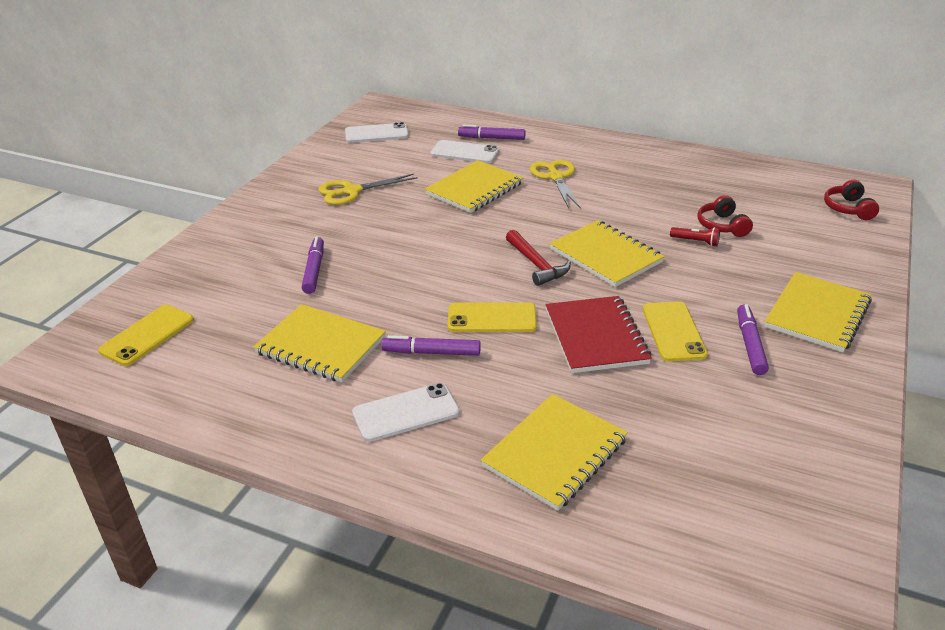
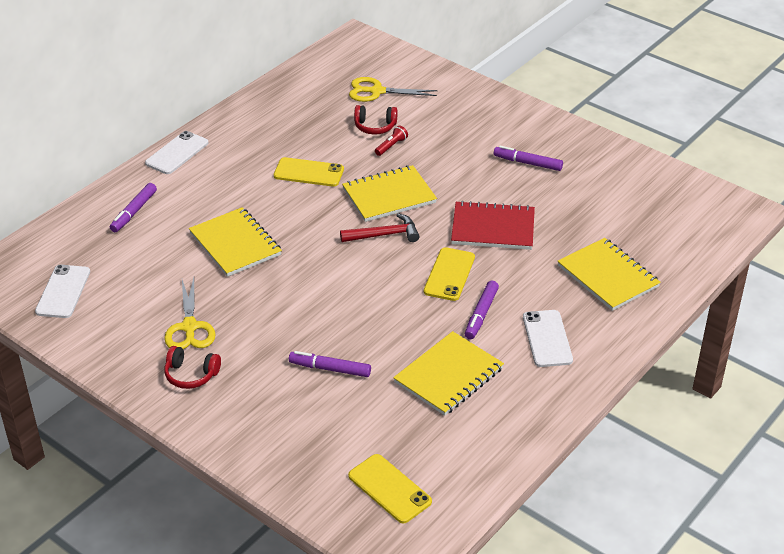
camera: 75 degrees left, 5 degrees up
white phone [430,140,500,163] -> white phone moved to [145,131,208,174]
yellow scissors [530,159,581,208] -> yellow scissors moved to [349,77,438,102]
yellow phone [643,301,708,361] -> yellow phone moved to [274,157,344,187]
yellow notebook [764,272,872,352] -> none
red headphones [824,180,879,220] -> red headphones moved to [164,346,221,389]

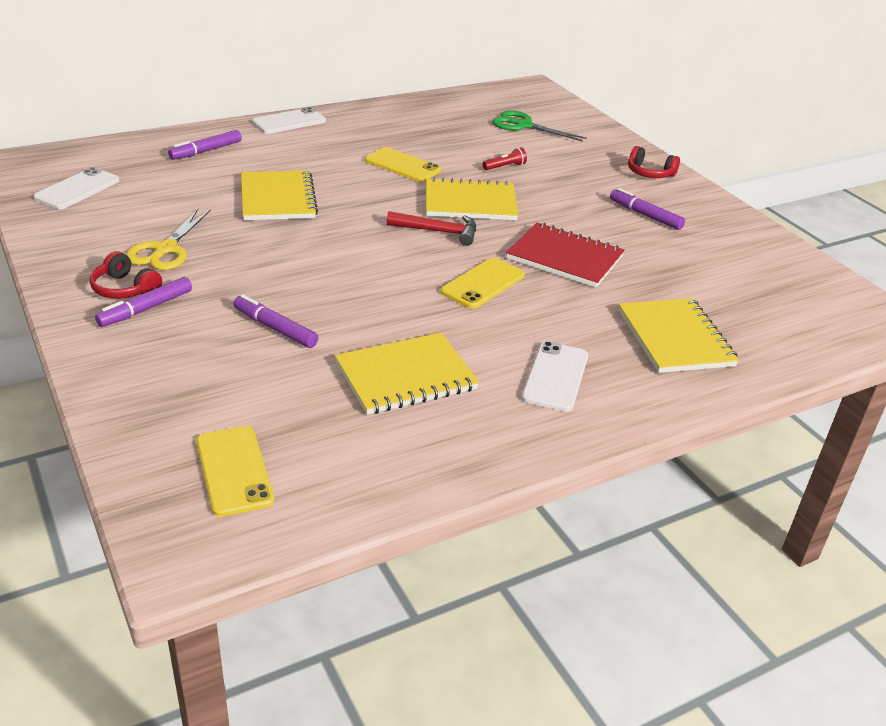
camera: 20 degrees right, 5 degrees down
yellow scissors [349,77,438,102] -> green scissors [492,110,587,142]
red headphones [354,105,398,134] -> red headphones moved to [628,146,680,178]
purple marker [465,281,499,339] -> purple marker moved to [95,277,192,327]

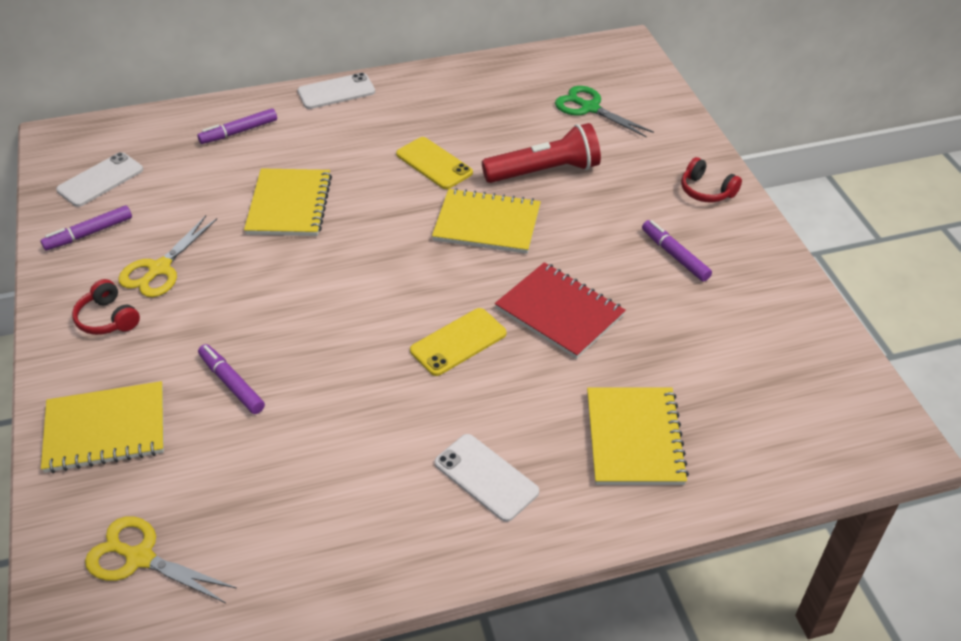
camera: 15 degrees right, 10 degrees up
purple marker [95,277,192,327] -> purple marker moved to [40,206,132,250]
yellow phone [196,426,274,517] -> yellow scissors [85,516,237,603]
yellow notebook [335,332,479,415] -> yellow notebook moved to [41,381,164,473]
red hammer [386,211,476,246] -> none
red flashlight [483,147,527,170] -> red flashlight [482,123,601,183], size x2.36
white phone [521,341,588,412] -> white phone turned 75 degrees counterclockwise [435,434,539,522]

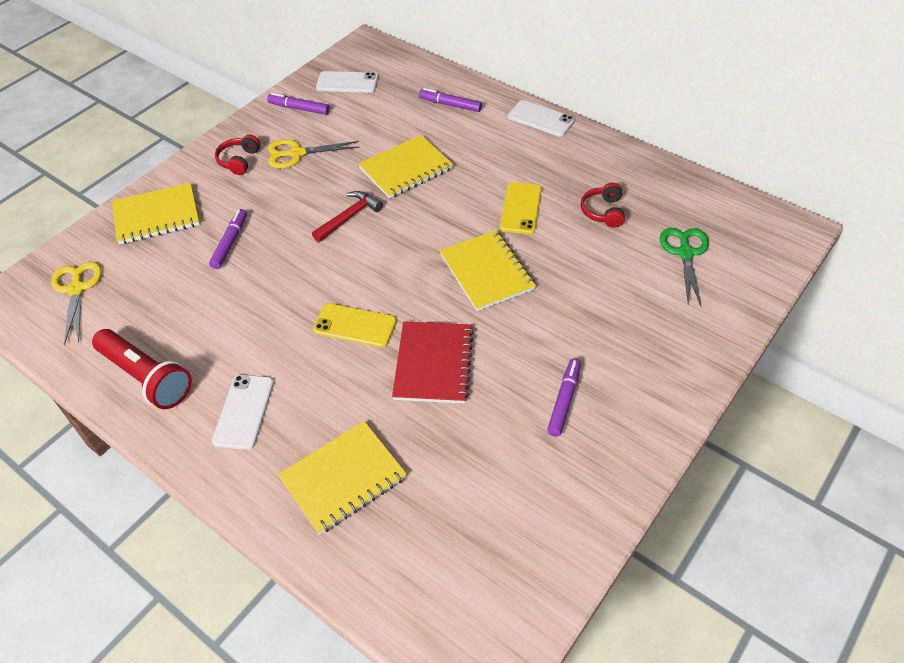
camera: 55 degrees right, 5 degrees up
yellow notebook [41,381,164,473] -> yellow notebook turned 60 degrees counterclockwise [112,183,200,245]
red flashlight [482,123,601,183] -> red flashlight moved to [92,329,192,409]
red headphones [681,157,742,202] -> red headphones moved to [580,183,625,228]
none -> red hammer [312,191,383,242]

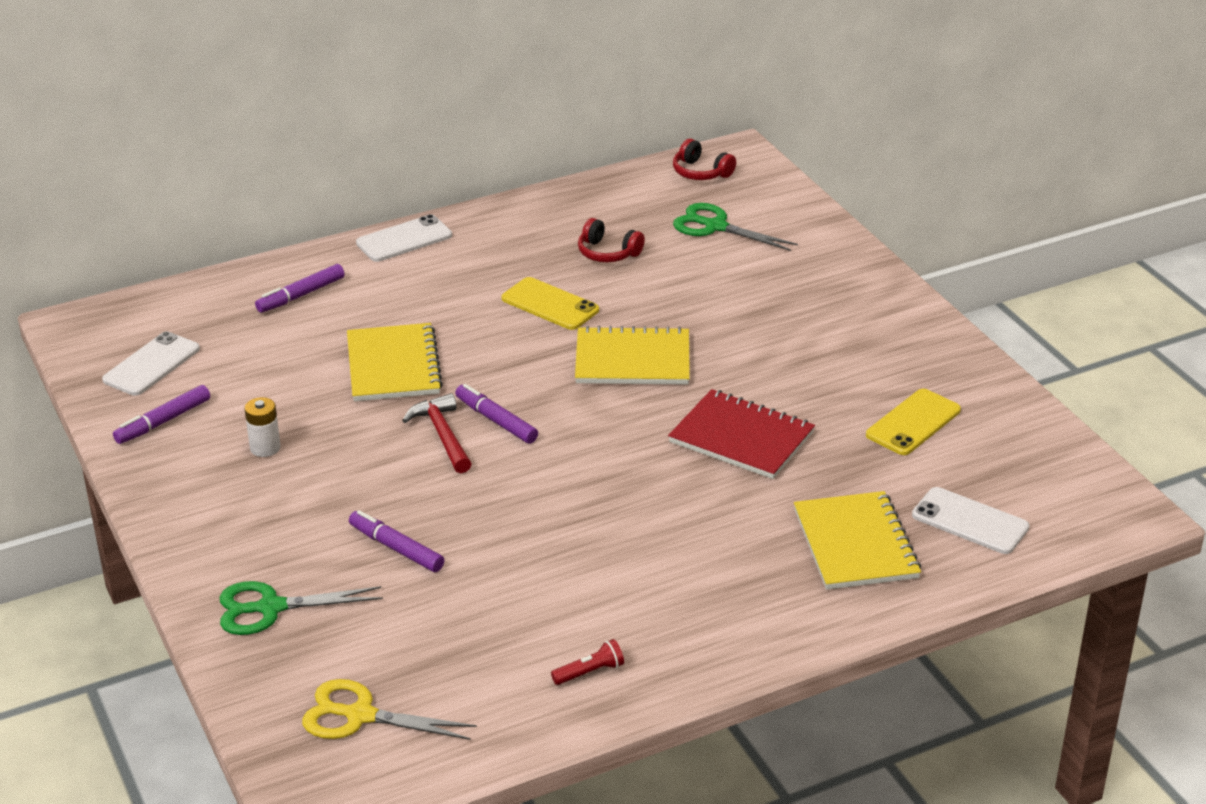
camera: 65 degrees left, 15 degrees down
red flashlight [92,329,192,409] -> red flashlight [551,639,624,685], size x0.42
yellow notebook [112,183,200,245] -> green scissors [219,581,383,635]
white phone [212,375,274,450] -> white phone moved to [912,487,1029,554]
red headphones [215,135,261,175] -> red headphones moved to [673,139,736,180]
yellow scissors [268,139,360,169] -> white battery [244,397,281,457]
yellow phone [313,303,396,347] -> yellow phone moved to [866,389,961,455]
purple marker [547,358,581,437] -> purple marker moved to [455,384,538,444]

